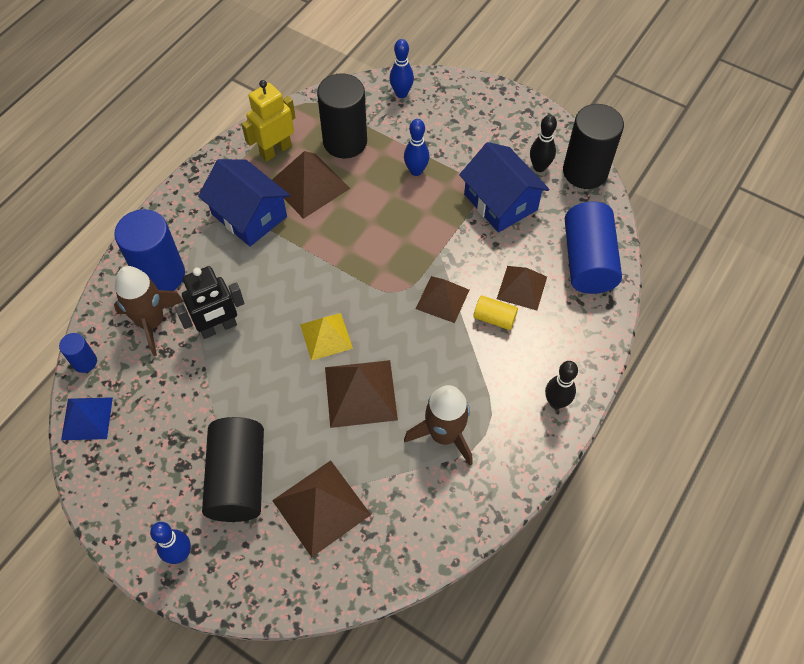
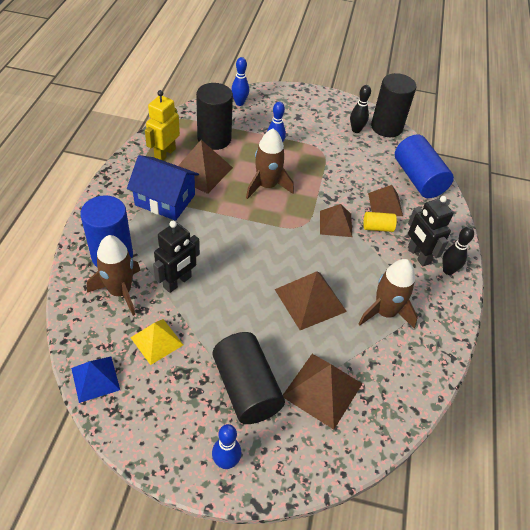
camera: 25 degrees left, 10 degrees down
blue cylinder [59,333,97,373] -> none
yellow pyramid [300,313,353,361] -> yellow pyramid moved to [130,319,183,365]
blue house [459,142,550,233] -> none
none -> brown rocket [246,128,294,199]
none -> black robot [408,196,453,266]

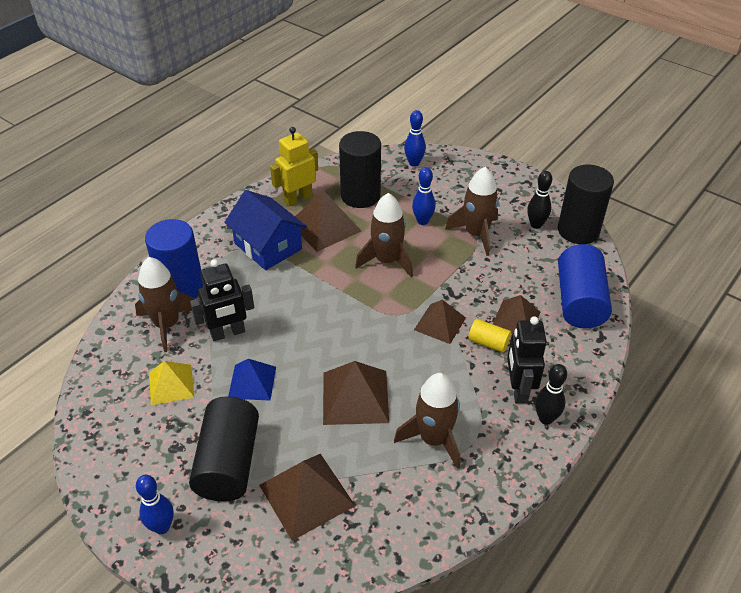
camera: 30 degrees right, 5 degrees down
blue pyramid [71,357,120,403] -> blue pyramid moved to [228,359,276,401]
none -> brown rocket [445,167,499,256]

